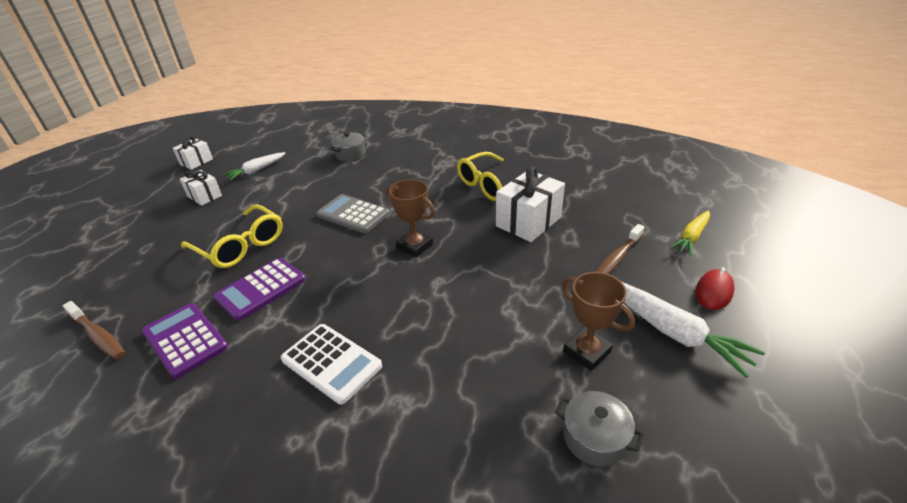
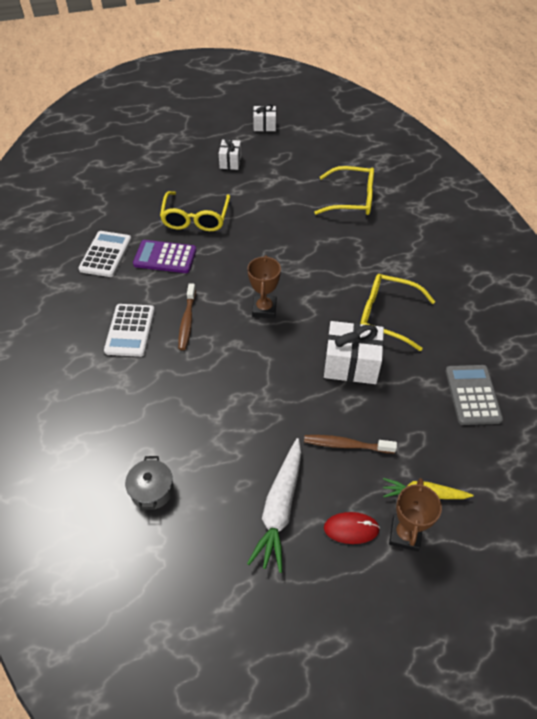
camera: 55 degrees right, 15 degrees up
brown toothbrush [63,301,125,359] -> brown toothbrush moved to [178,283,196,350]
purple calculator [142,303,228,379] -> white calculator [78,231,132,277]
white carrot [223,152,285,181] -> none
grey calculator [317,194,390,233] -> grey calculator moved to [445,365,503,425]
grey pot [329,132,366,161] -> yellow glasses [314,166,374,215]
brown trophy [562,272,635,371] -> brown trophy moved to [389,478,442,552]

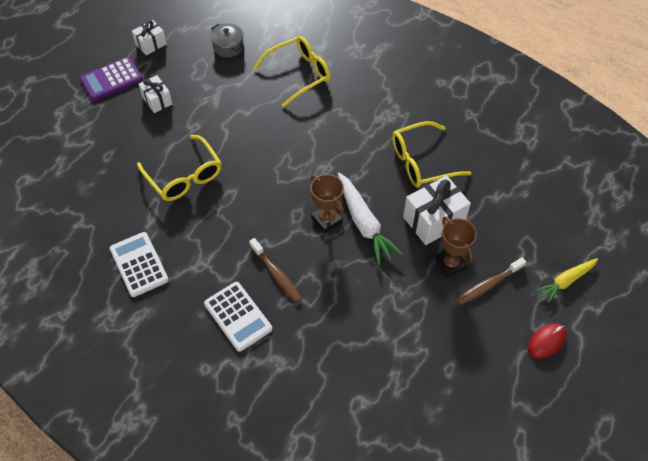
camera: 40 degrees left, 5 degrees up
grey pot [125,456,174,510] -> grey pot moved to [210,23,244,57]
purple calculator [133,240,196,273] -> purple calculator moved to [80,57,143,101]
white carrot [247,438,301,573] -> white carrot moved to [338,173,403,265]
brown trophy [389,478,442,552] -> brown trophy moved to [435,217,477,277]
grey calculator [445,365,503,425] -> none

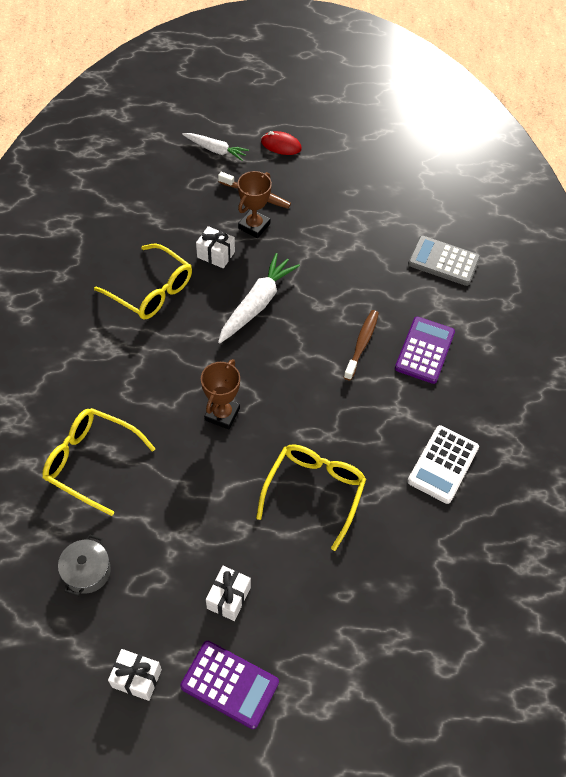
camera: 125 degrees left, 0 degrees up
white calculator [204,282,272,352] -> purple calculator [395,317,455,384]
brown trophy [310,174,344,234] -> brown trophy moved to [201,359,240,430]
white gift [403,175,471,245] -> white gift [196,226,235,268], size x0.59
yellow carrot [536,258,598,303] -> white carrot [182,133,249,161]
none -> grey calculator [408,236,480,286]

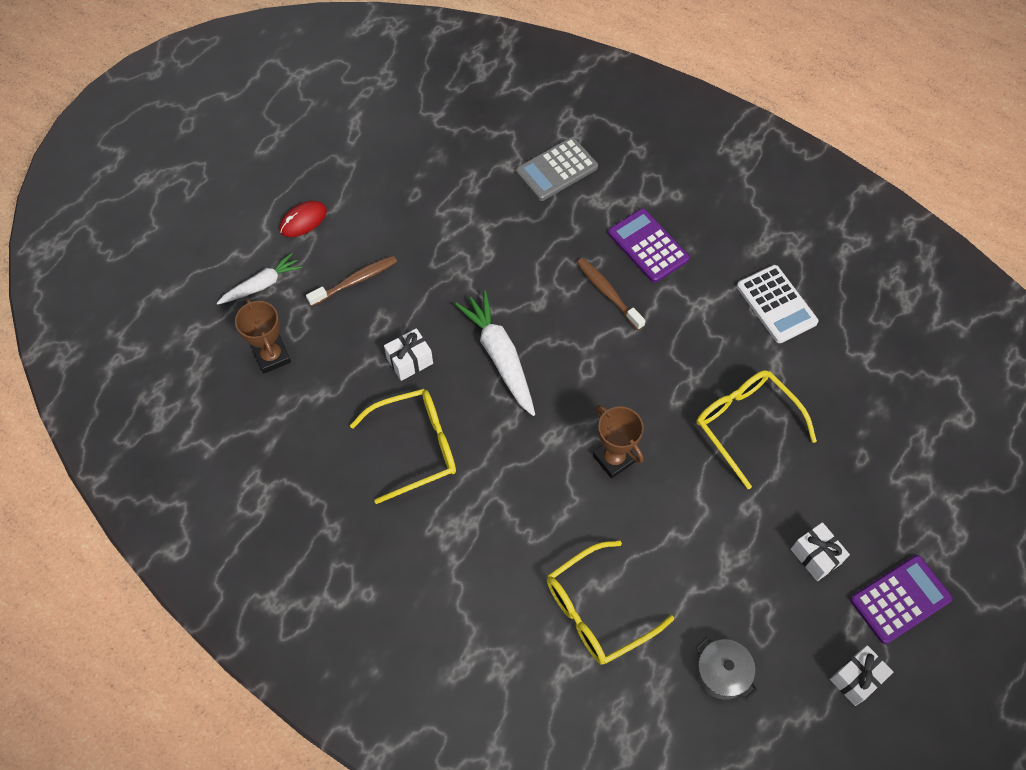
camera: 55 degrees left, 5 degrees up
brown trophy [238,171,272,238] -> brown trophy moved to [235,298,291,374]

